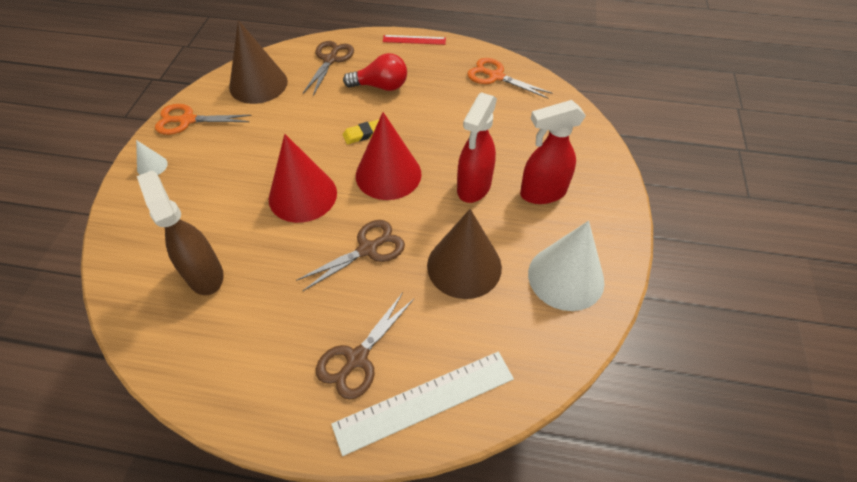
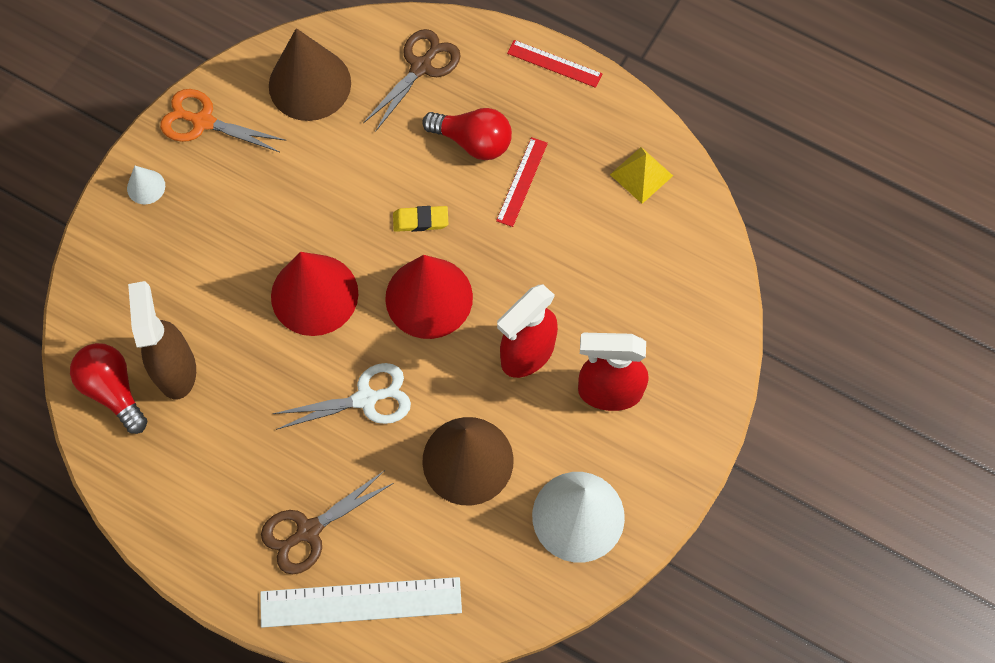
camera: 20 degrees right, 15 degrees up
brown scissors [296,220,405,291] -> white scissors [273,363,411,430]
orange scissors [467,58,553,98] -> yellow pyramid [610,147,673,204]
none -> red light bulb [70,343,147,434]
none -> red ruler [496,137,548,227]

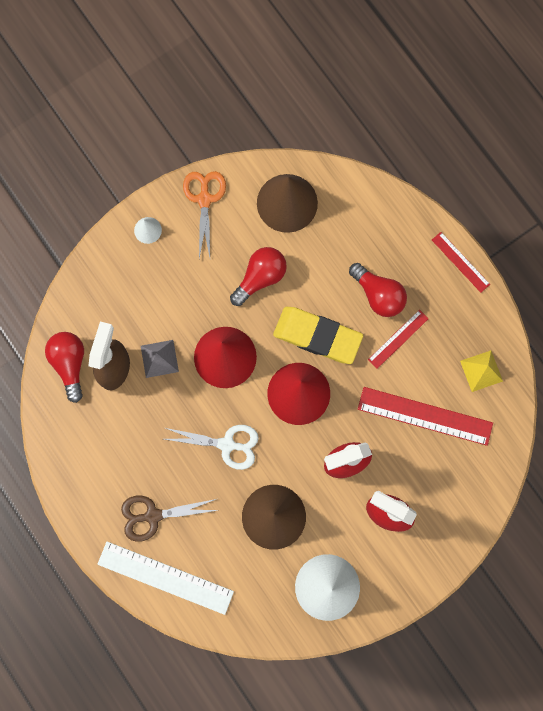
camera: 25 degrees right, 10 degrees up
orange scissors [160,89,286,152] -> orange scissors turned 45 degrees clockwise [183,171,226,258]
brown scissors [363,29,461,132] -> none
yellow eraser [393,206,448,232] -> yellow eraser [273,307,363,364], size x2.11
none -> grey pyramid [141,340,179,378]
none -> red light bulb [230,247,287,306]
none -> red ruler [358,387,493,446]

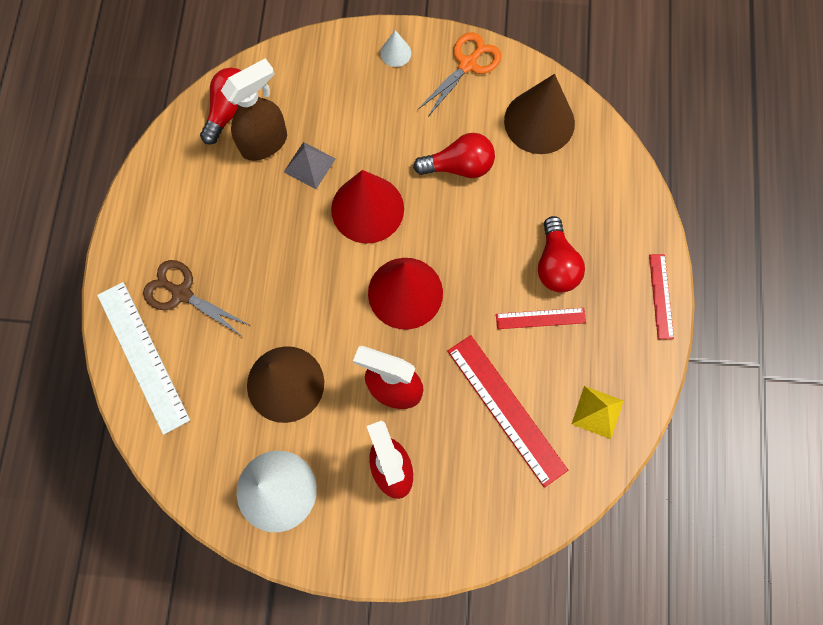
camera: 40 degrees right, 5 degrees down
white scissors [164,425,259,470] -> none
yellow eraser [273,307,363,364] -> none

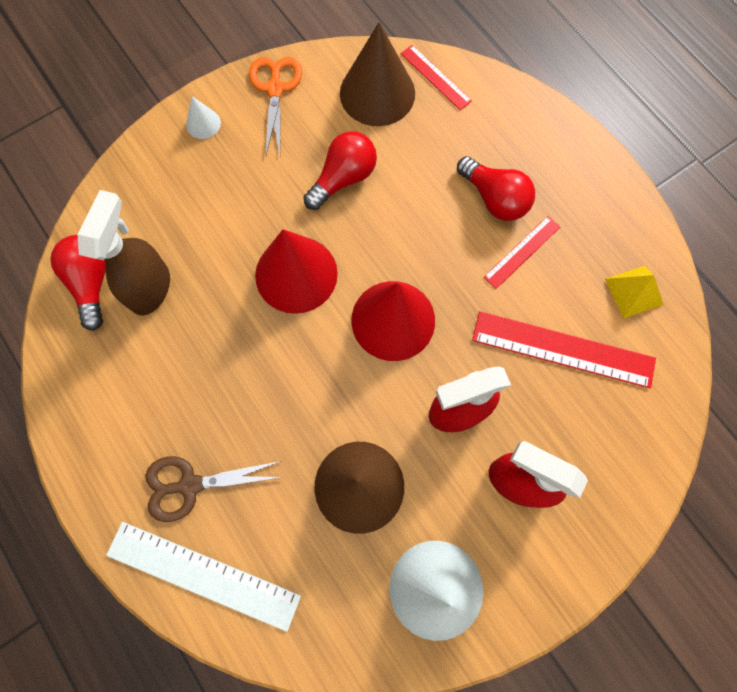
camera: 40 degrees left, 0 degrees up
grey pyramid [284,142,335,189] -> none
red ruler [649,254,674,339] -> red ruler moved to [401,45,472,110]

